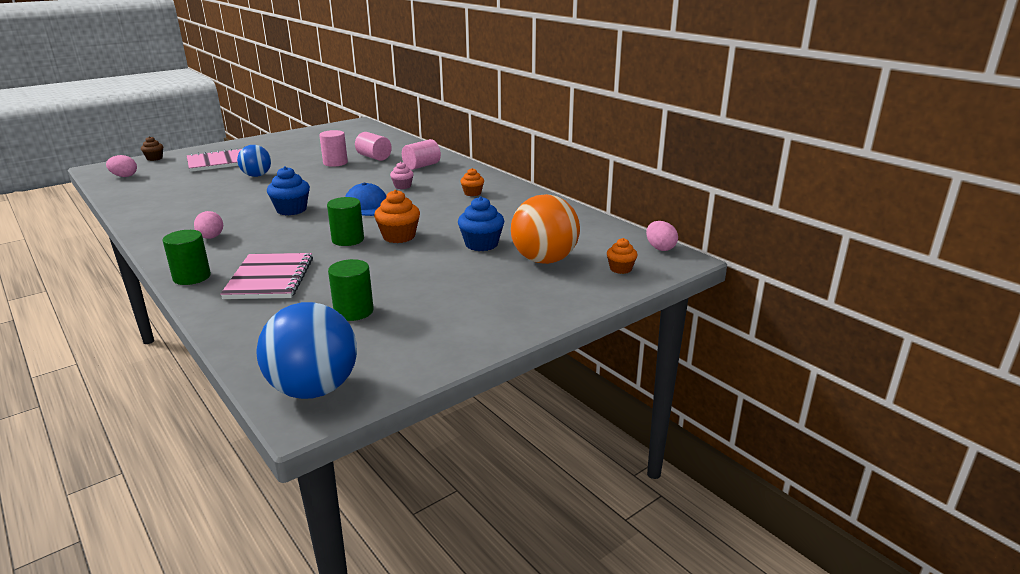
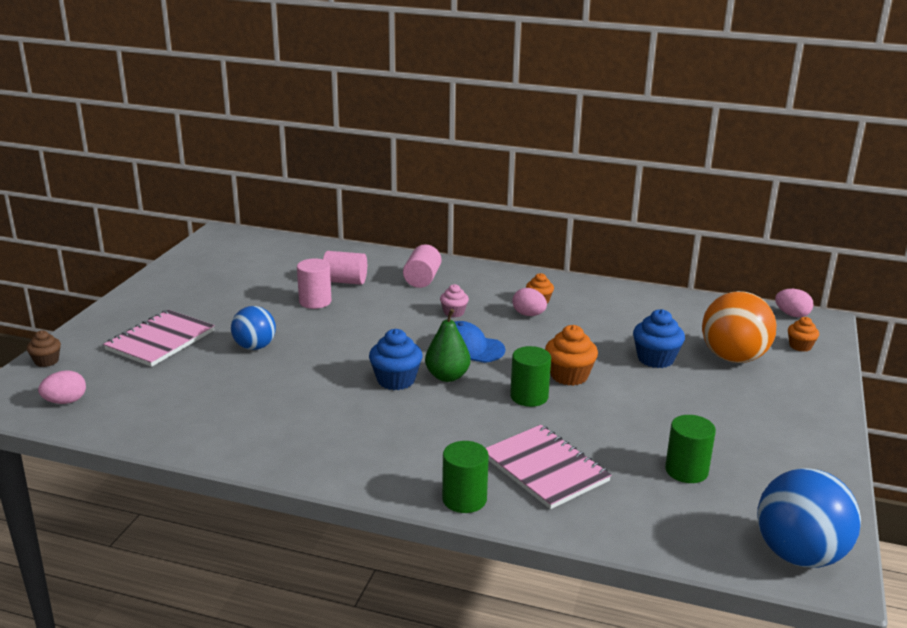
camera: 35 degrees left, 0 degrees up
pink egg [194,211,223,239] -> pink egg moved to [512,288,547,316]
none -> green pear [425,309,471,382]

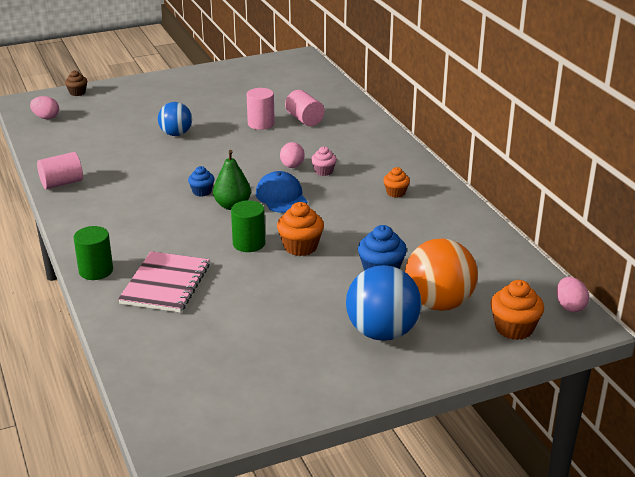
camera: 50 degrees right, 5 degrees up
pink notebook [103,310,215,367] -> none
blue cupcake [369,329,423,390] -> blue cupcake [188,166,215,197], size x0.61
pink cylinder [403,245,441,288] -> pink cylinder moved to [37,152,83,189]
pink egg [512,288,547,316] -> pink egg moved to [280,142,304,168]
green cylinder [665,415,716,483] -> none
blue ball [757,468,861,568] -> blue ball moved to [346,265,422,341]
orange cupcake [788,317,819,352] -> orange cupcake [490,280,544,340], size x1.63

